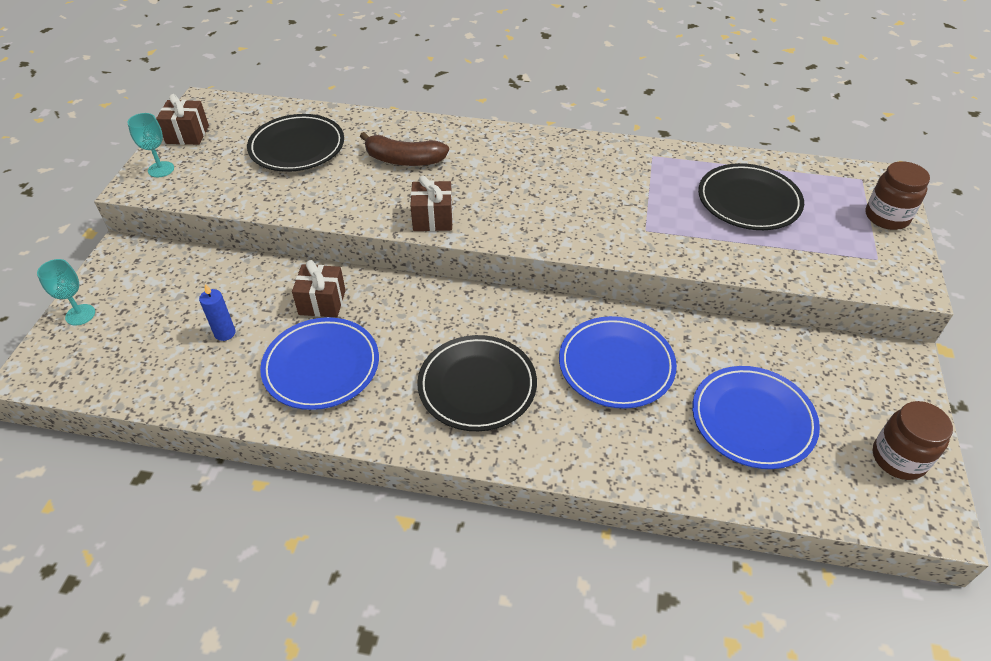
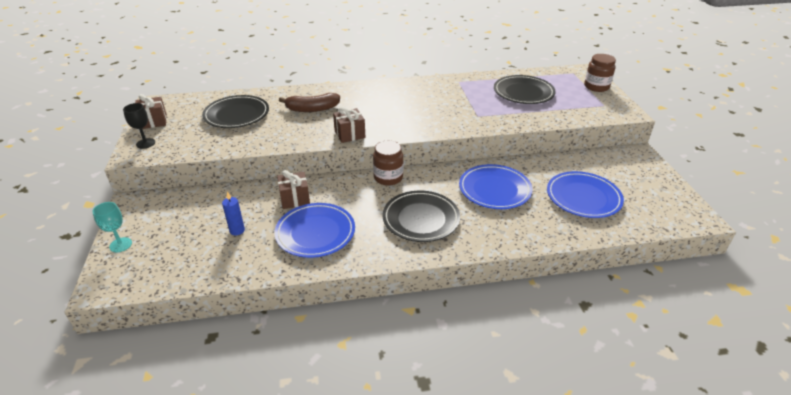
camera: 20 degrees left, 10 degrees down
turquoise goblet [128,113,174,177] -> black goblet [123,103,155,149]
brown jar [873,401,953,480] -> brown jar moved to [373,141,403,186]

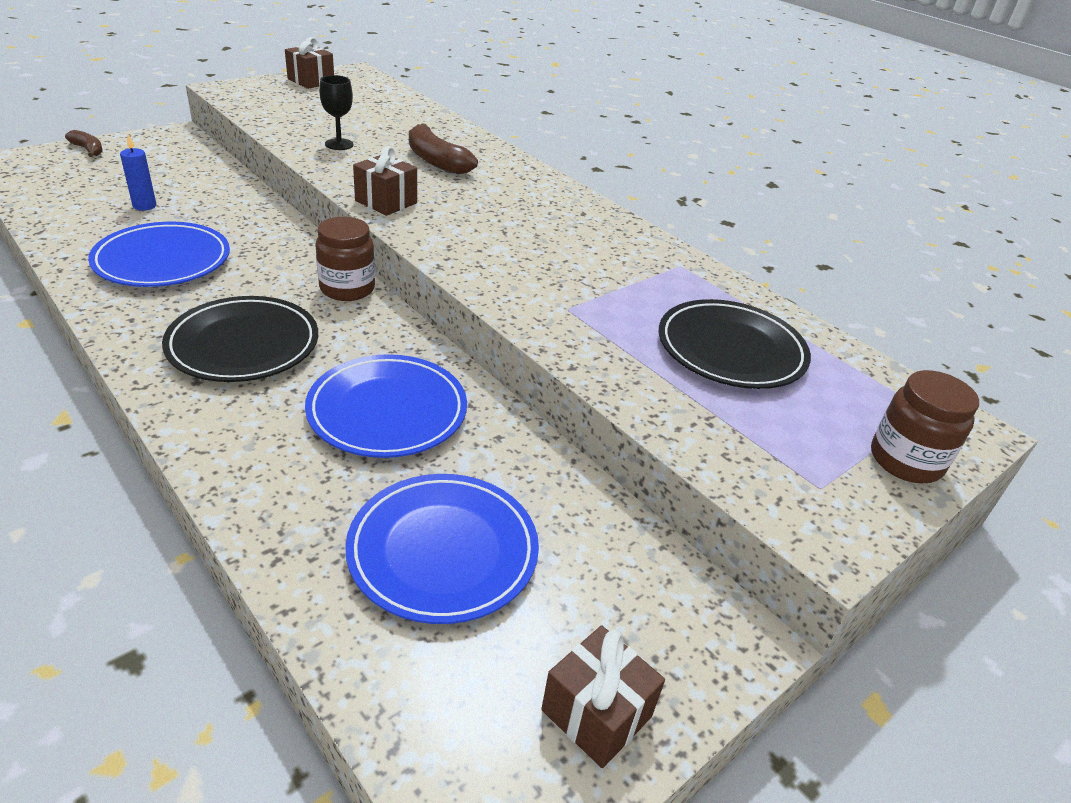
camera: 55 degrees right, 0 degrees up
turquoise goblet [92,202,132,252] -> brown banana [65,130,103,157]
black goblet [123,103,155,149] -> black goblet moved to [320,75,354,150]
black plate [202,95,269,128] -> none
brown gift [277,170,310,209] -> brown gift moved to [541,625,665,768]

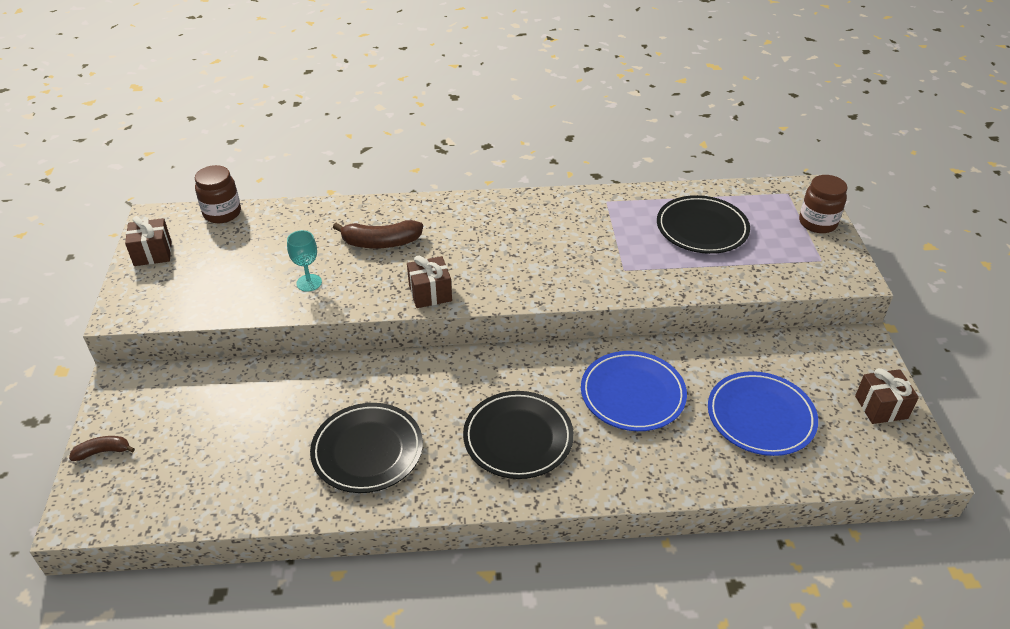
camera: 50 degrees left, 5 degrees up
blue plate [88,222,230,287] -> black plate [310,403,423,493]
blue candle [120,134,156,211] -> none
brown jar [315,217,375,301] -> brown jar moved to [195,165,241,223]
black goblet [320,75,354,150] -> turquoise goblet [287,230,322,292]

